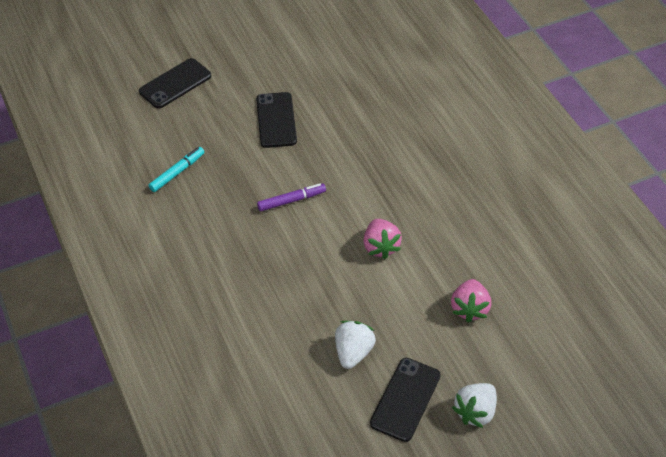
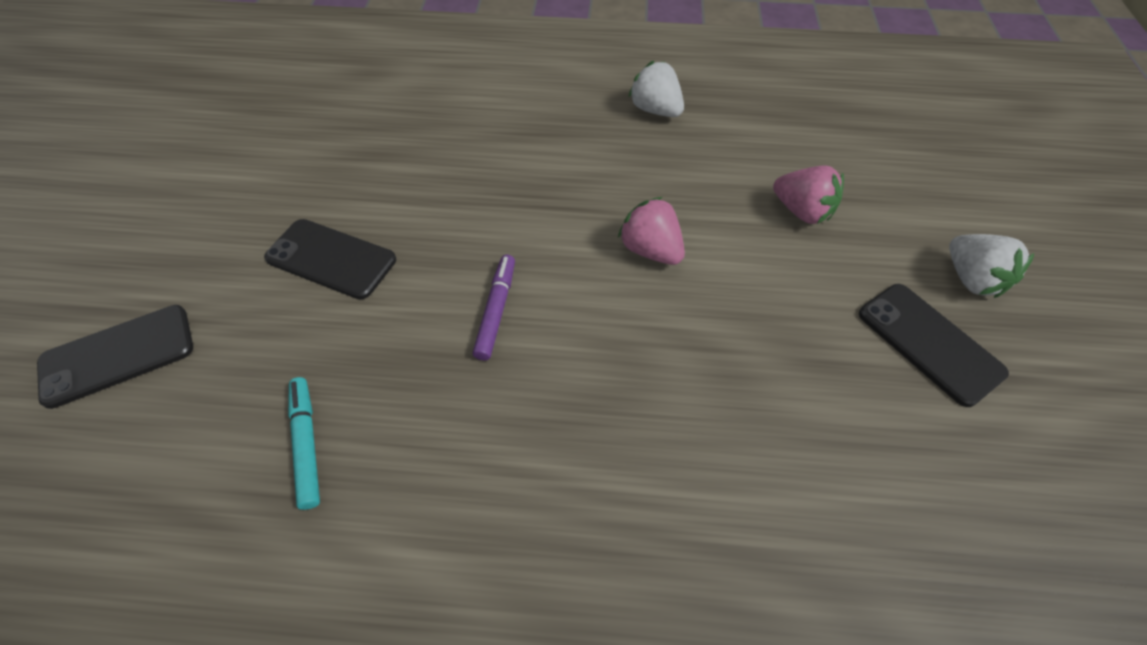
camera: 60 degrees left, 5 degrees up
black phone [139,58,211,109] -> black phone turned 75 degrees clockwise [37,305,193,409]
white strawberry [335,321,376,369] -> white strawberry moved to [628,61,684,117]
pink strawberry [363,219,402,259] -> pink strawberry turned 150 degrees counterclockwise [618,197,685,265]

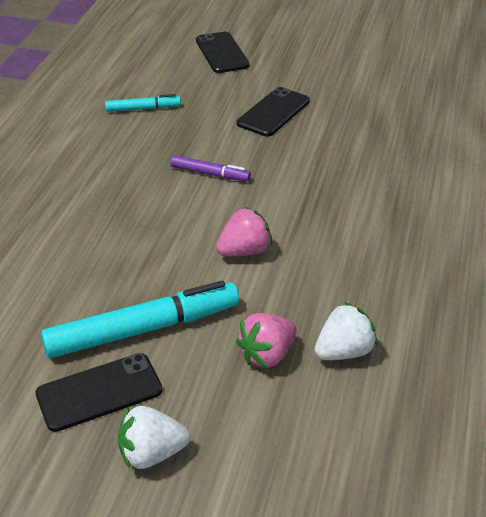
camera: 100 degrees right, 15 degrees down
white strawberry [628,61,684,117] -> white strawberry moved to [315,302,377,360]
none -> turquoise marker [41,281,239,358]

